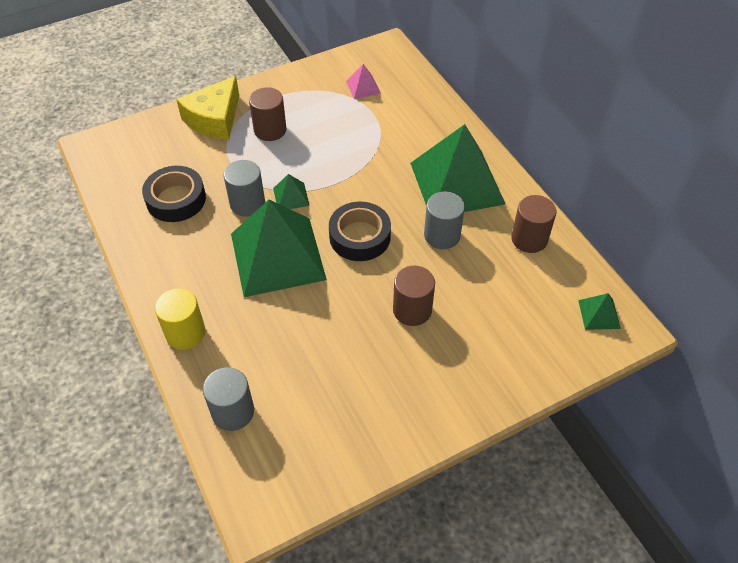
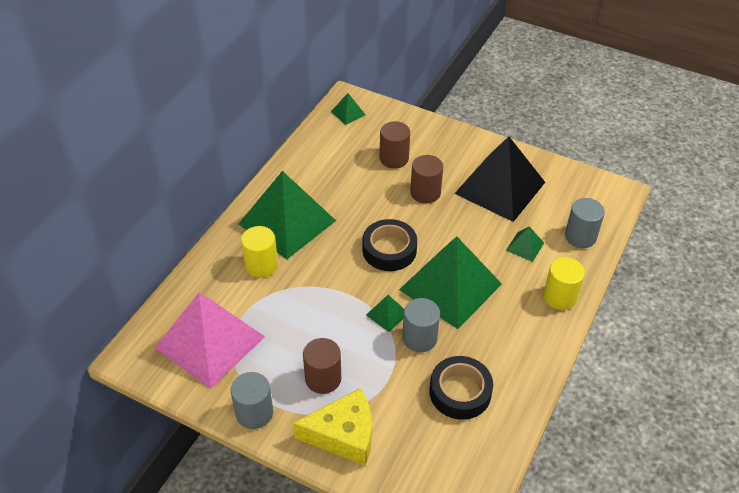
camera: 125 degrees left, 5 degrees down
pink pyramid [346,64,381,99] -> pink pyramid [155,293,265,389], size x2.44
grey cylinder [424,192,465,249] -> grey cylinder moved to [231,372,273,429]
brown cylinder [511,195,557,253] -> brown cylinder moved to [380,121,410,169]
none -> yellow cylinder [241,226,278,278]
none -> black pyramid [454,136,545,222]
none -> green pyramid [506,226,544,262]

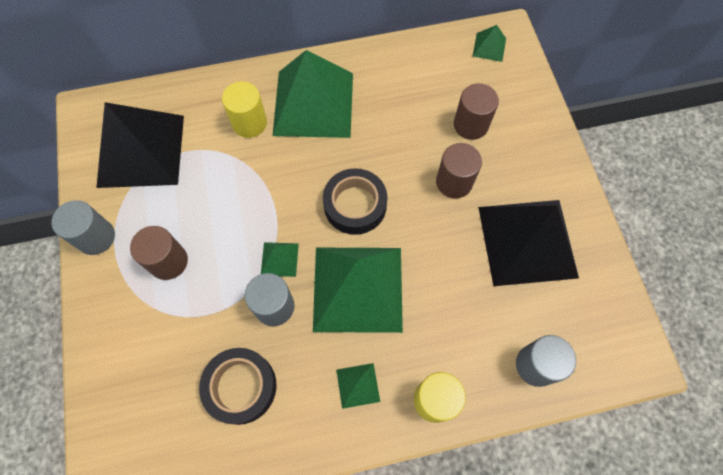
camera: 50 degrees right, 20 degrees up
pink pyramid [155,293,265,389] -> black pyramid [96,102,184,188]
yellow cheese [293,388,372,466] -> none
green pyramid [506,226,544,262] -> green pyramid moved to [336,363,380,409]

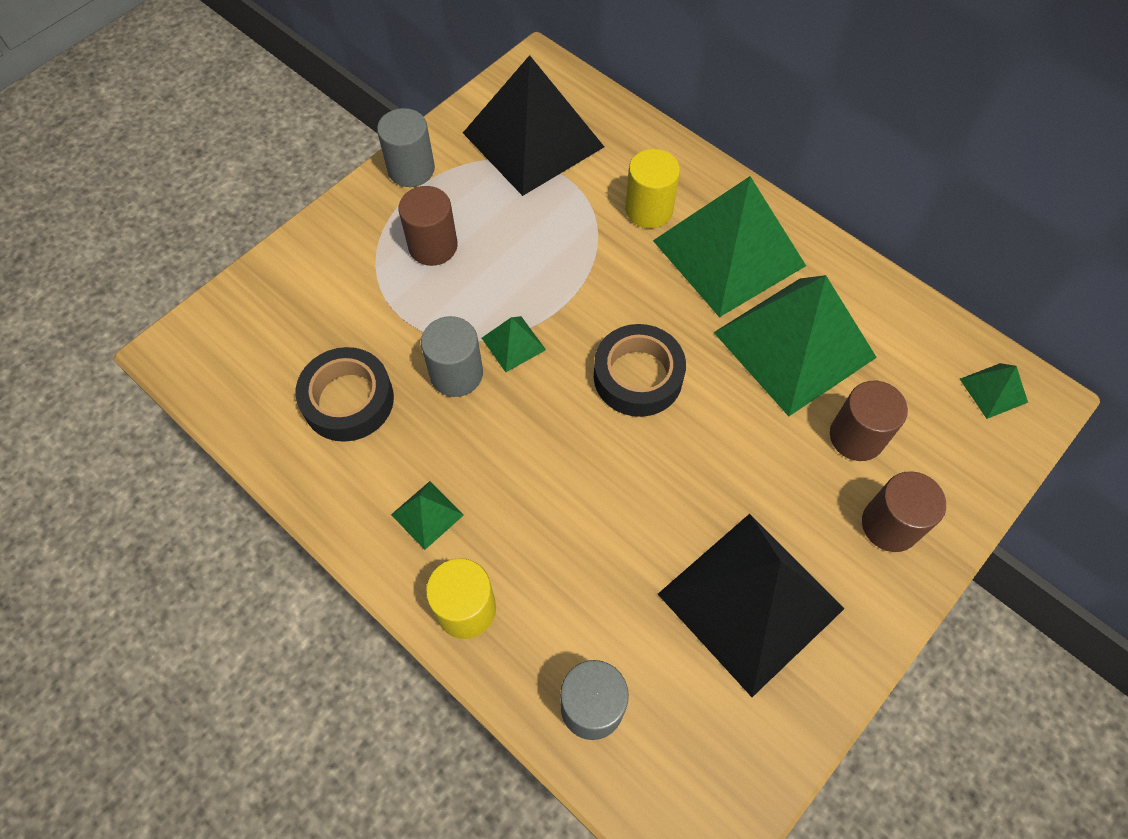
camera: 55 degrees right, 5 degrees down
green pyramid [313,248,403,333] -> green pyramid moved to [713,275,877,416]
brown cylinder [436,143,482,199] -> brown cylinder moved to [862,471,946,552]

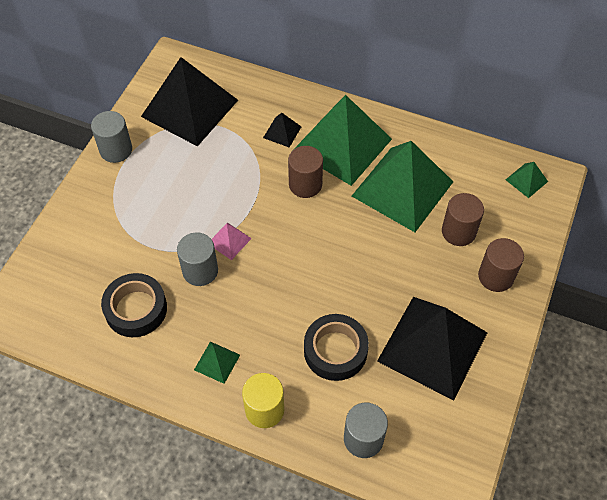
camera: 20 degrees left, 5 degrees down
brown cylinder [398,186,458,266] -> brown cylinder moved to [288,146,323,198]
green pyramid [482,316,546,372] -> pink pyramid [212,223,252,260]
black tape [594,324,686,417] -> black tape moved to [304,314,369,381]
yellow cylinder [625,149,680,228] -> black pyramid [263,113,301,148]

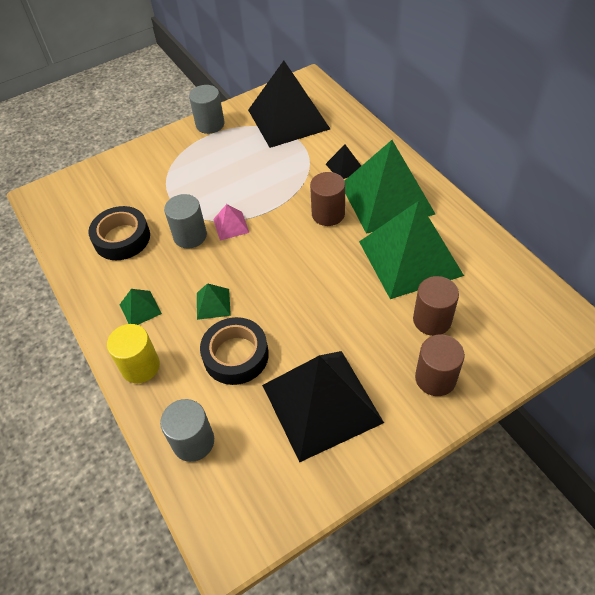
camera: 40 degrees right, 5 degrees down
green pyramid [506,162,548,198] -> green pyramid moved to [197,283,231,320]

